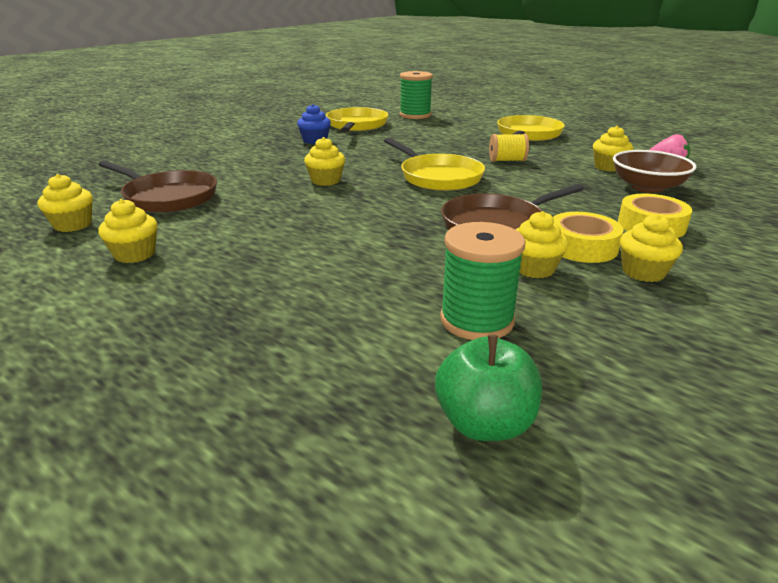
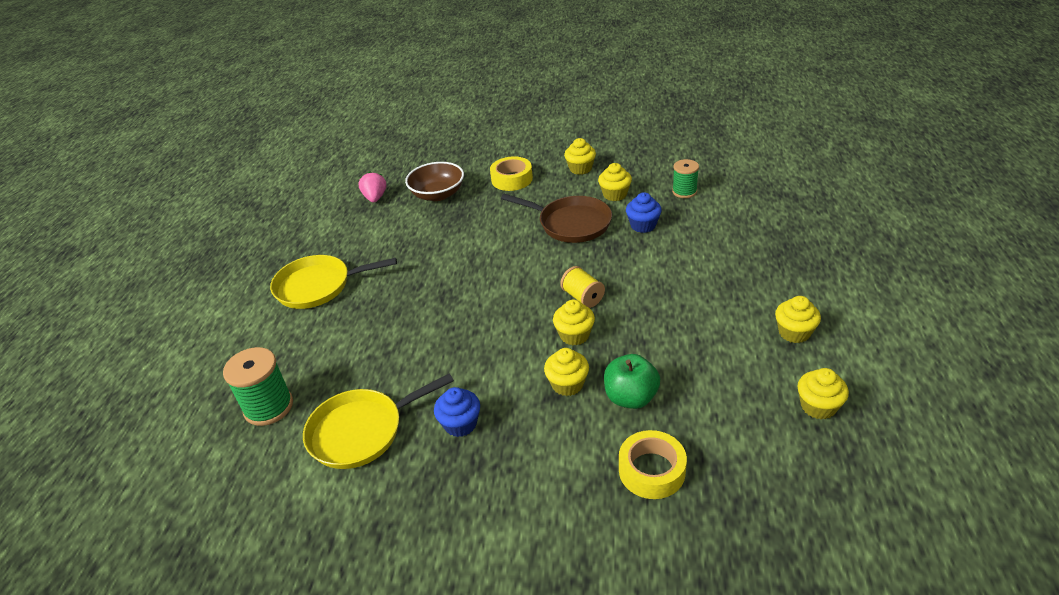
camera: 120 degrees left, 10 degrees up
brown pan [98,160,217,213] -> none
yellow pan [384,138,485,191] -> none
green apple [435,334,542,441] -> green apple moved to [604,354,660,409]
green spool [440,222,525,340] -> green spool [672,159,699,198], size x0.65
yellow spool [489,134,529,162] -> yellow spool moved to [560,266,605,308]
yellow tape [553,212,623,263] -> yellow tape moved to [619,430,687,499]
yellow cupcake [593,126,633,172] -> yellow cupcake moved to [544,348,589,396]
none -> blue cupcake [626,192,662,233]

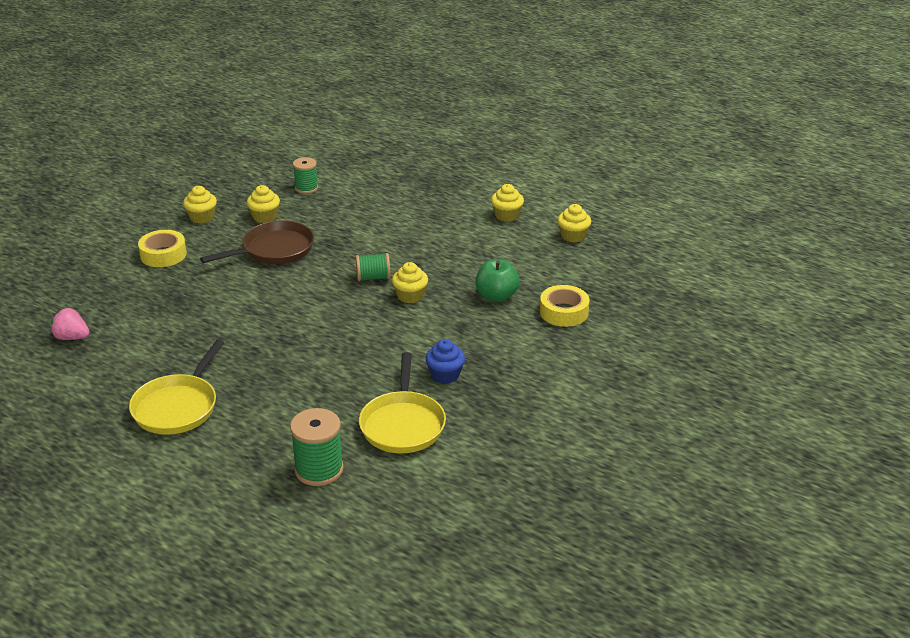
camera: 65 degrees left, 5 degrees down
brown bowl [405,162,464,201] -> none
yellow cupcake [544,348,589,396] -> none
yellow spool [560,266,605,308] -> green spool [356,253,390,281]
blue cupcake [626,192,662,233] -> none

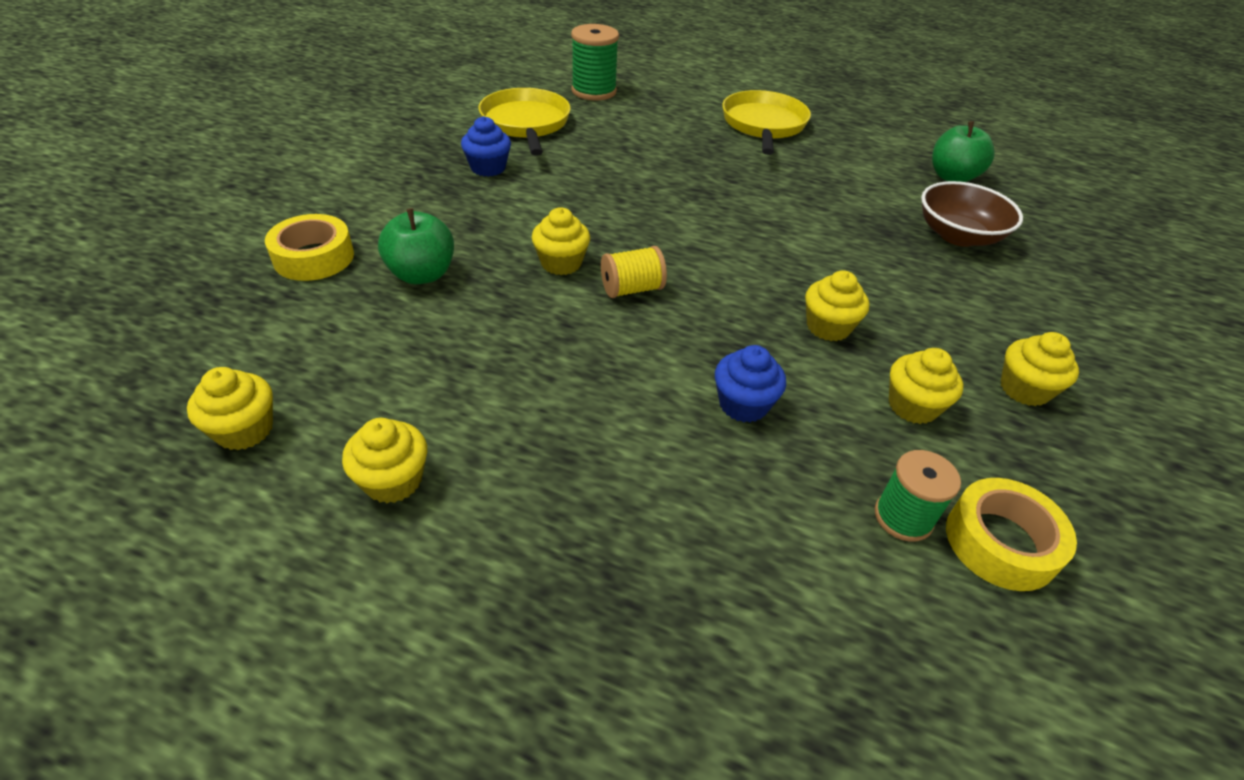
camera: 165 degrees right, 10 degrees up
pink strawberry [51,308,90,340] -> green apple [932,121,995,182]
yellow tape [138,230,187,267] -> yellow tape moved to [946,478,1077,591]
brown pan [200,220,314,264] -> yellow cupcake [805,270,869,341]
green spool [356,253,390,281] -> yellow spool [601,246,667,298]
none -> blue cupcake [715,345,786,422]
none -> brown bowl [921,181,1023,247]

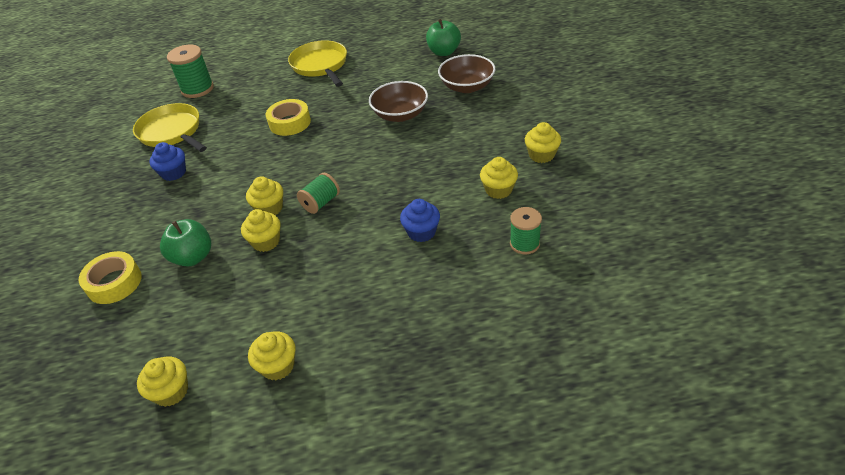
camera: 25 degrees left, 0 degrees up
yellow spool [601,246,667,298] -> green spool [297,173,340,214]
yellow cupcake [805,270,869,341] -> yellow cupcake moved to [241,209,281,252]
yellow tape [946,478,1077,591] -> yellow tape moved to [266,99,311,136]
none -> brown bowl [369,81,428,122]

